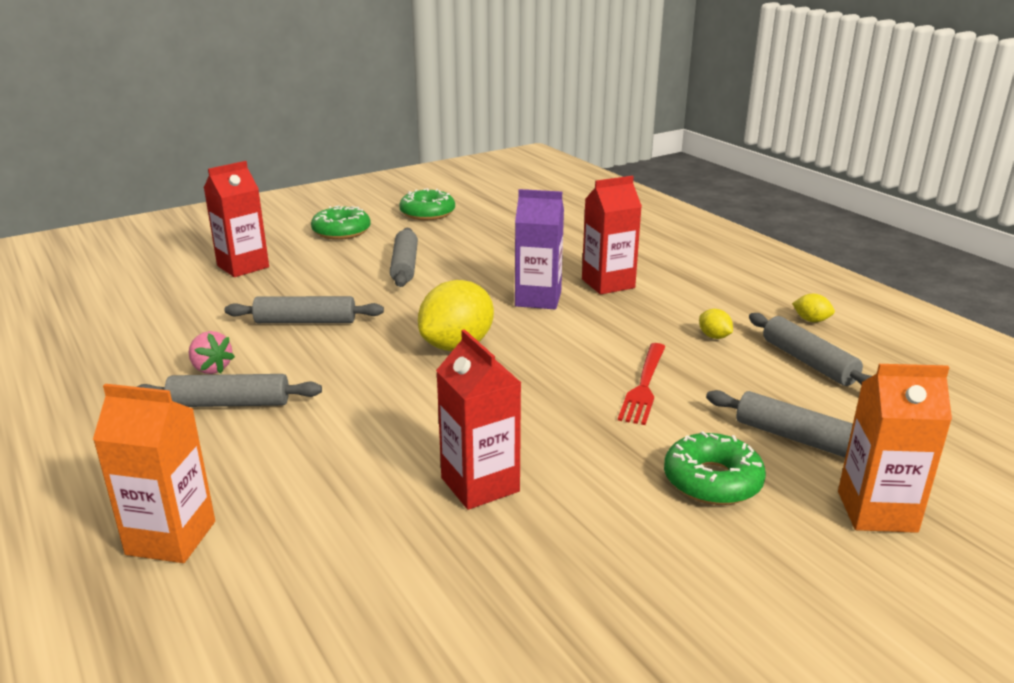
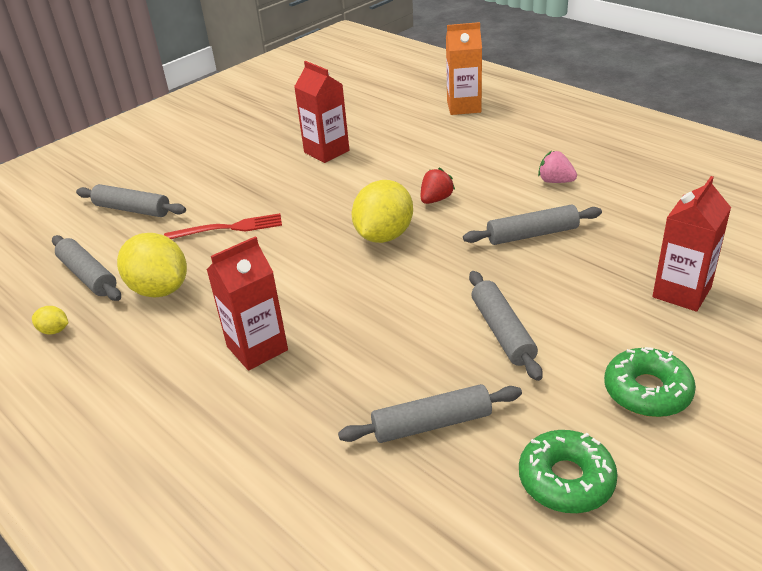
camera: 170 degrees right, 10 degrees up
grey rolling pin [137,374,322,407] -> grey rolling pin moved to [338,384,522,443]
purple carton [515,189,564,309] -> none
red fork [618,343,666,425] -> red fork turned 75 degrees clockwise [164,213,282,239]
green donut [664,431,766,505] -> none
yellow lemon [699,309,733,339] -> yellow lemon [117,233,187,298], size x2.28
orange carton [838,364,952,533] -> none
none -> red strawberry [421,168,455,204]

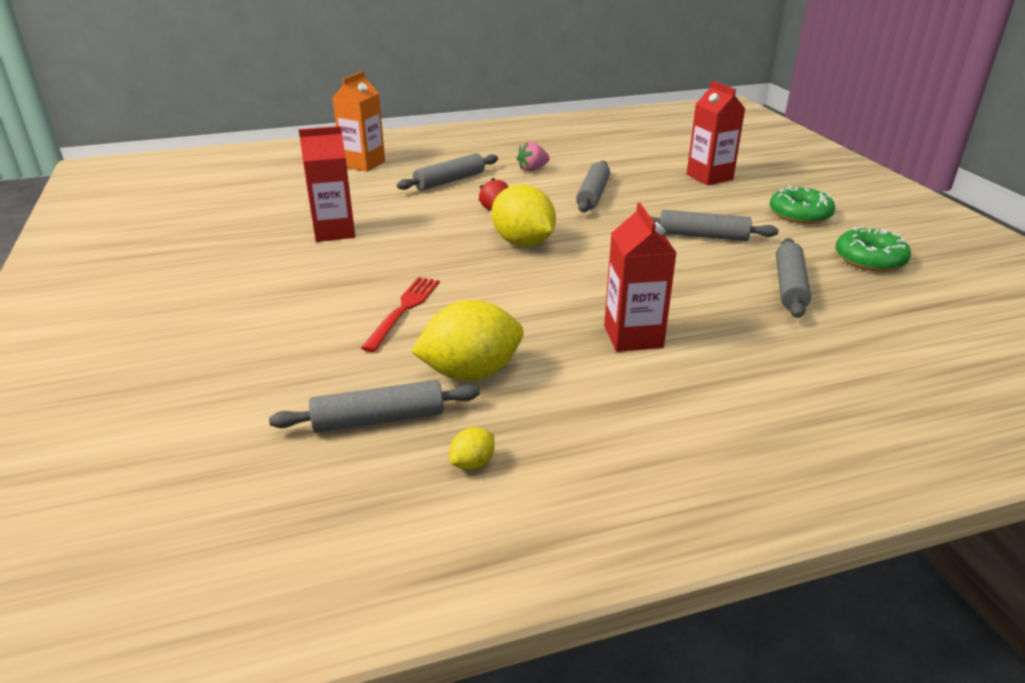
camera: 65 degrees left, 5 degrees down
grey rolling pin [76,184,186,217] -> grey rolling pin moved to [397,153,498,191]

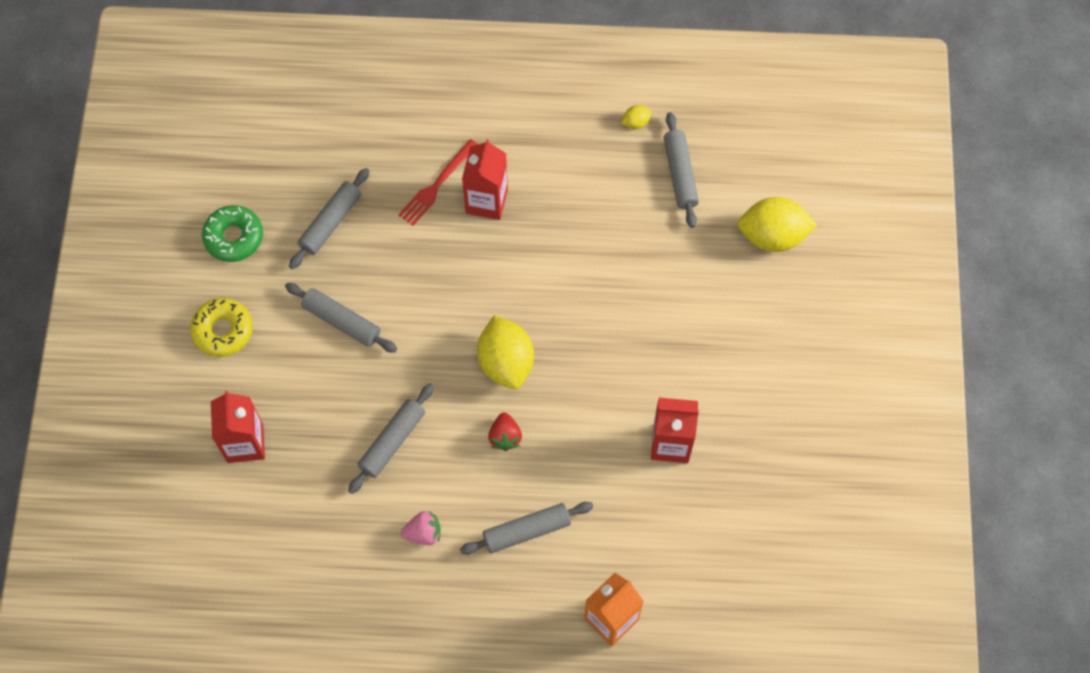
camera: 160 degrees left, 35 degrees up
grey rolling pin [269,380,480,433] -> grey rolling pin turned 75 degrees clockwise [664,112,699,228]
red fork [361,277,440,352] -> red fork moved to [398,139,478,226]
yellow lemon [411,300,524,381] -> yellow lemon moved to [738,197,817,252]
green donut [770,186,835,224] -> yellow donut [190,298,253,357]

